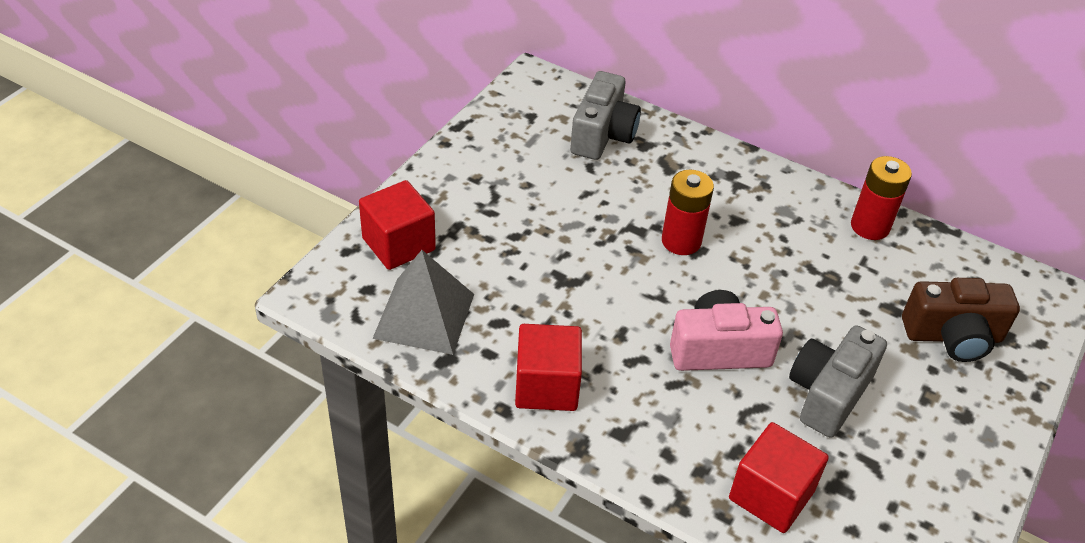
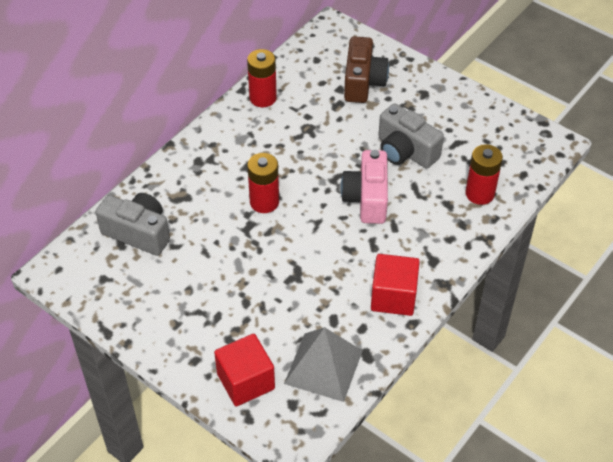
camera: 80 degrees left, 5 degrees up
red cube [729,422,829,533] -> red battery [465,144,503,205]

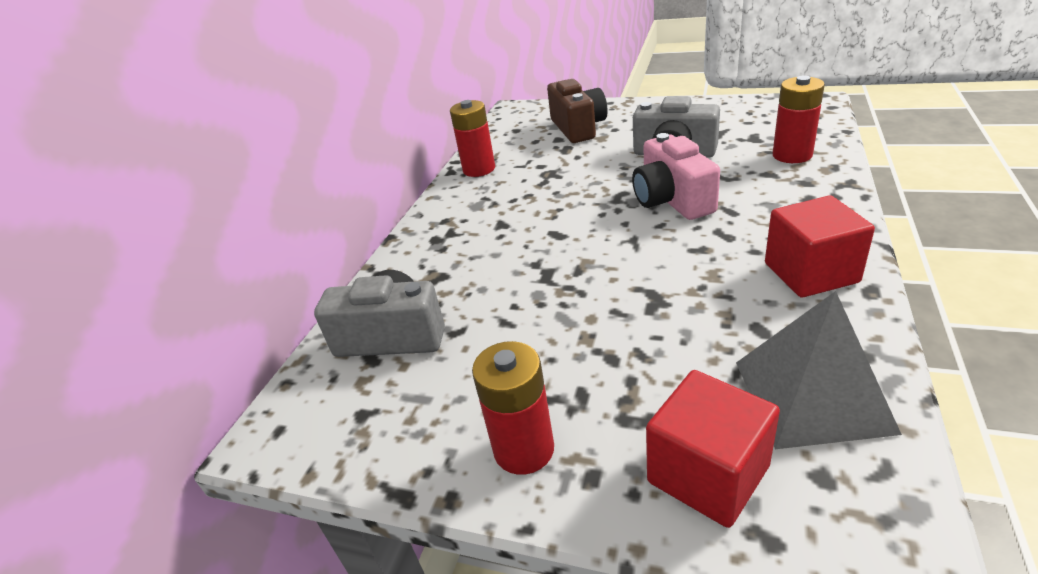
camera: 15 degrees left, 15 degrees down
red battery [247,153,279,213] -> red battery moved to [472,341,554,475]

